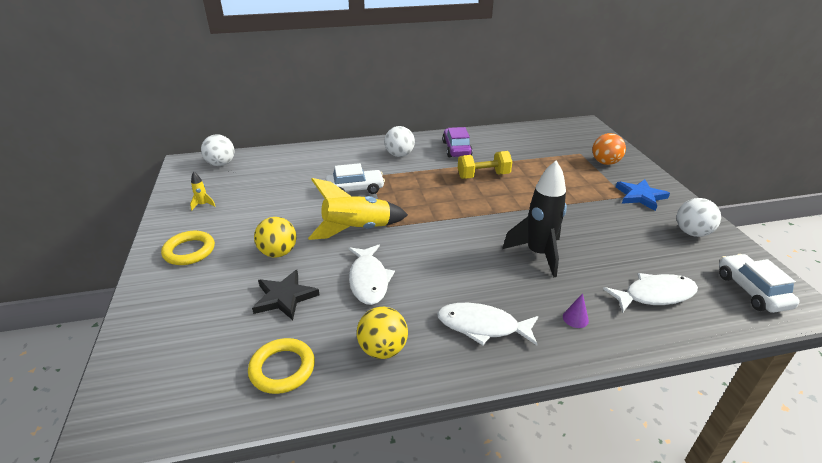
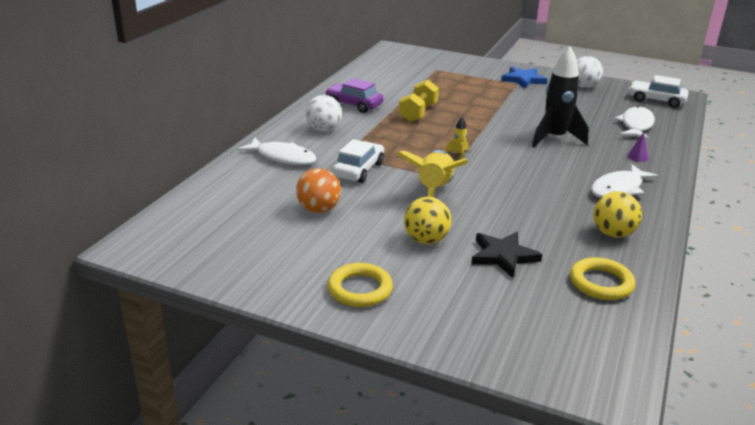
camera: 55 degrees left, 5 degrees down
yellow rocket [190,172,215,211] -> yellow rocket moved to [445,117,468,159]
white ball [201,134,235,166] -> none
white fish [348,245,395,305] -> white fish moved to [237,138,317,165]
orange ball [592,133,626,165] -> orange ball moved to [296,168,341,213]

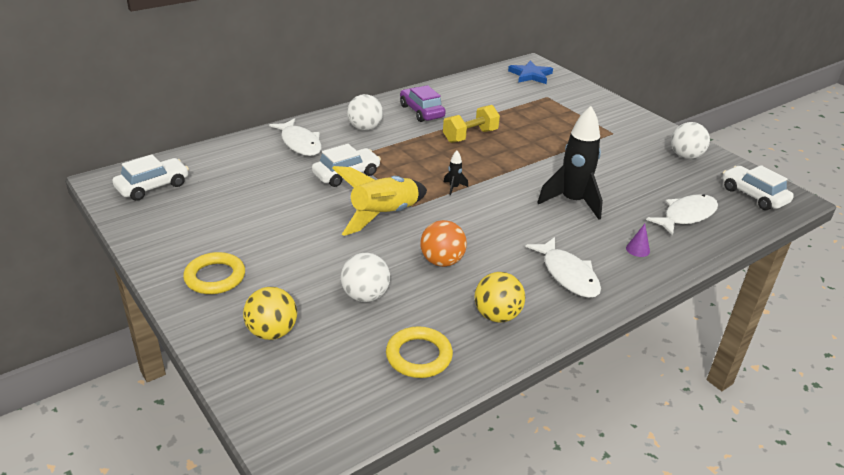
camera: 30 degrees right, 5 degrees up
orange ball [296,168,341,213] -> orange ball moved to [420,220,467,267]
yellow ball [404,197,451,244] -> yellow ball moved to [243,287,297,340]
yellow rocket [445,117,468,159] -> black rocket [444,151,468,196]
black star [471,232,542,278] -> white ball [341,252,390,302]
blue star [501,67,548,89] -> blue star moved to [508,61,553,84]
white fish [591,164,659,198] -> white fish turned 105 degrees counterclockwise [525,237,601,298]
none -> white car [113,154,189,201]

